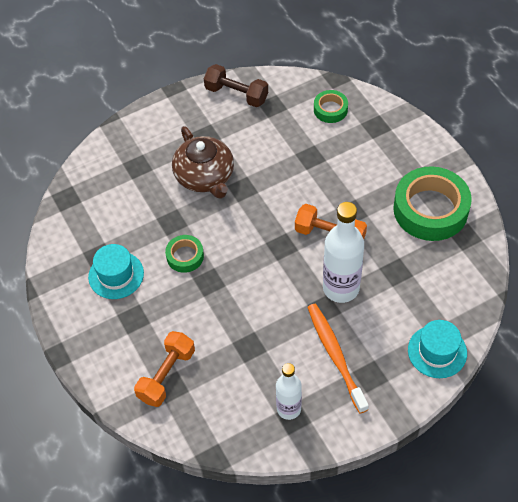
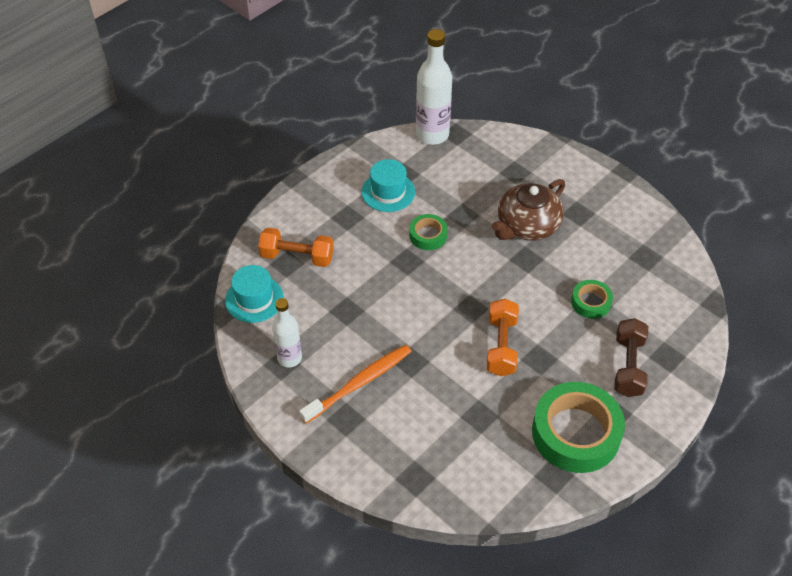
camera: 70 degrees right, 5 degrees down
brown dumbbell [204,64,268,107] -> brown dumbbell moved to [614,318,648,397]
green tape [314,90,348,123] -> green tape moved to [571,280,613,319]
white bottle [323,202,364,303] -> white bottle moved to [416,29,452,145]
turquoise hat [408,320,467,378] -> turquoise hat moved to [225,265,284,323]

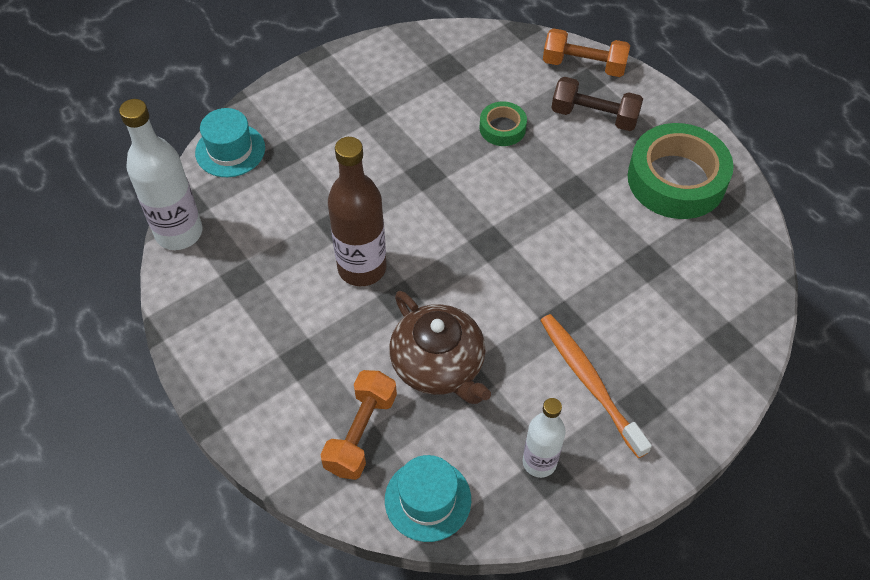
camera: 80 degrees left, 5 degrees up
turquoise hat [362,159,415,212] -> turquoise hat moved to [195,108,265,177]
green tape [409,214,448,250] -> brown bottle [328,137,387,286]
orange dumbbell [487,299,519,376] -> orange dumbbell moved to [543,28,630,77]
brown teapot [491,179,565,241] -> brown teapot moved to [389,291,491,404]

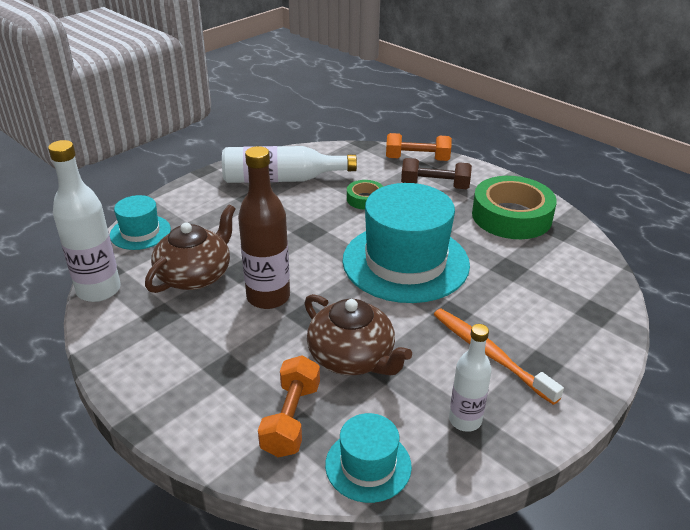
camera: 10 degrees left, 20 degrees down
none -> brown teapot [145,205,236,293]
none -> white bottle [222,146,357,183]
none -> turquoise hat [342,183,470,303]

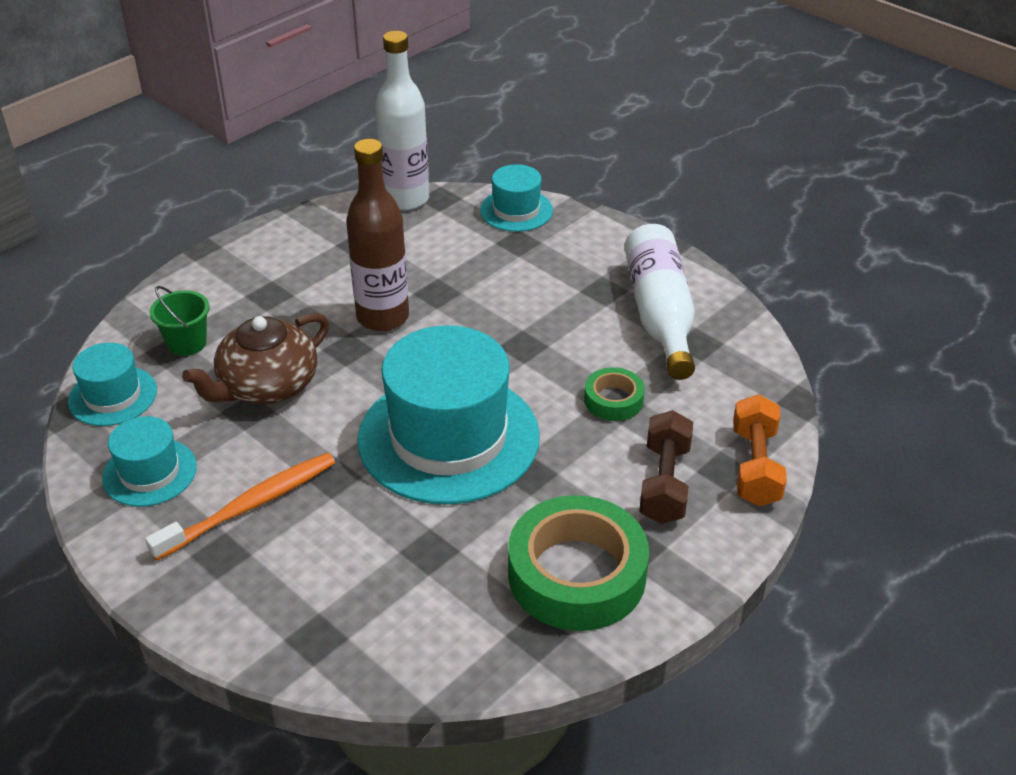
camera: 90 degrees right, 5 degrees up
brown teapot [145,205,236,293] -> none
orange dumbbell [258,355,320,457] -> green bucket [150,286,209,356]
white bottle [449,324,492,432] -> turquoise hat [102,416,197,507]

